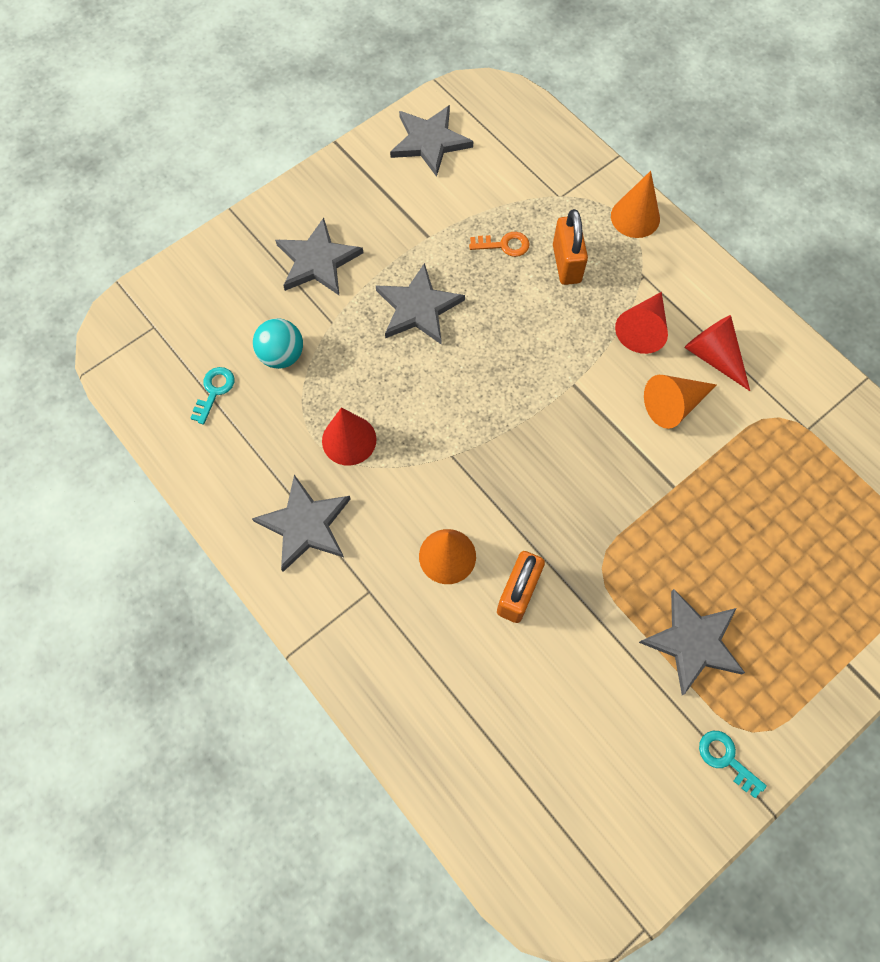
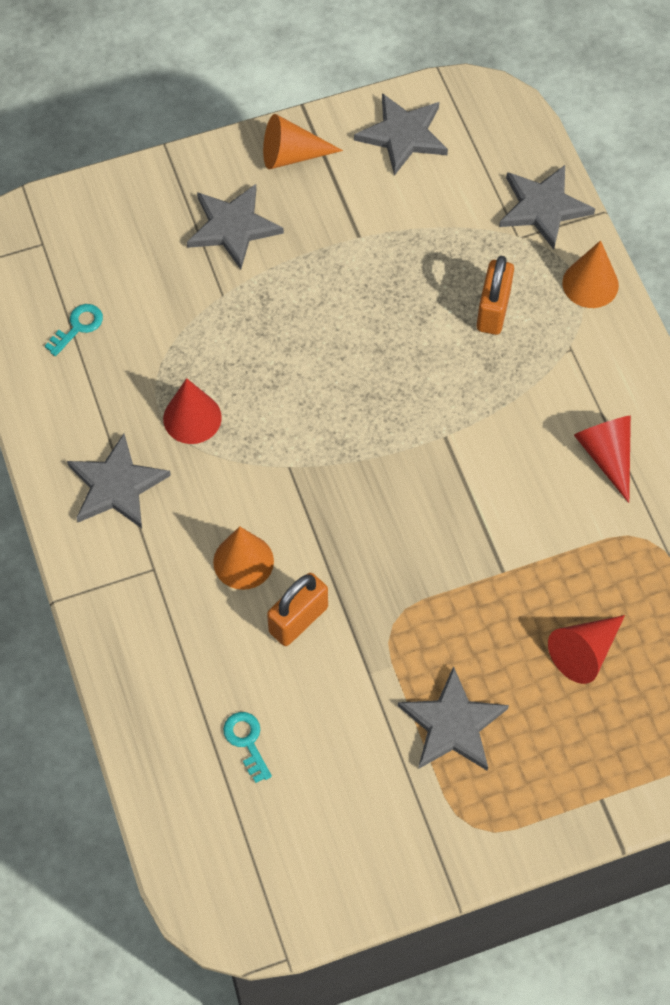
camera: 20 degrees right, 5 degrees down
turquoise ball [253,318,303,369] -> none
grey star [376,263,465,344] -> grey star moved to [499,165,595,250]
orange key [469,232,530,257] -> none
red cone [615,292,668,354] -> red cone moved to [548,615,625,684]
orange cone [644,375,717,429] -> orange cone moved to [263,114,343,169]
turquoise key [699,731,767,798] -> turquoise key moved to [223,712,272,783]

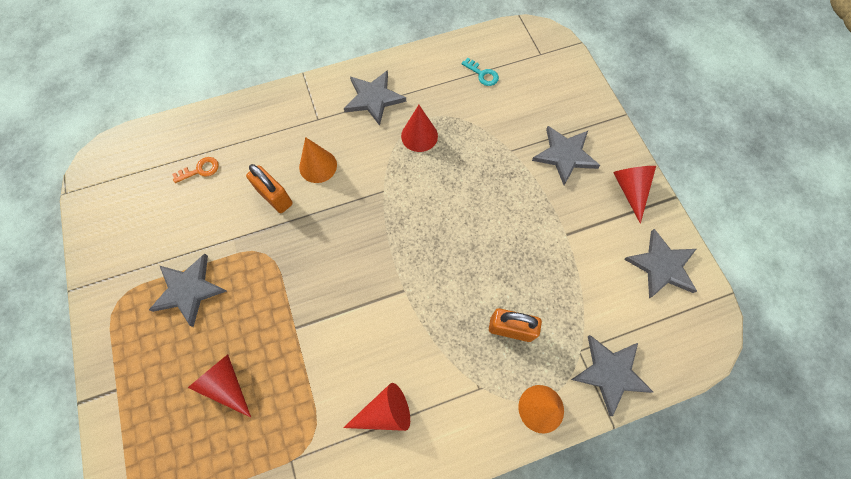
camera: 90 degrees right, 5 degrees up
turquoise key [223,712,272,783] -> orange key [172,157,219,183]
orange cone [263,114,343,169] -> red cone [613,166,656,224]

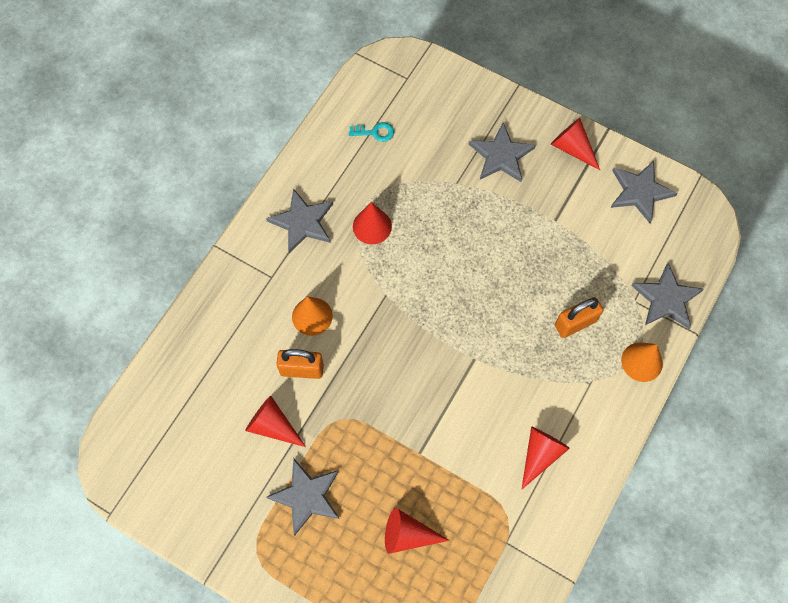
camera: 40 degrees left, 0 degrees up
orange key [172,157,219,183] -> none
none -> red cone [245,396,306,447]

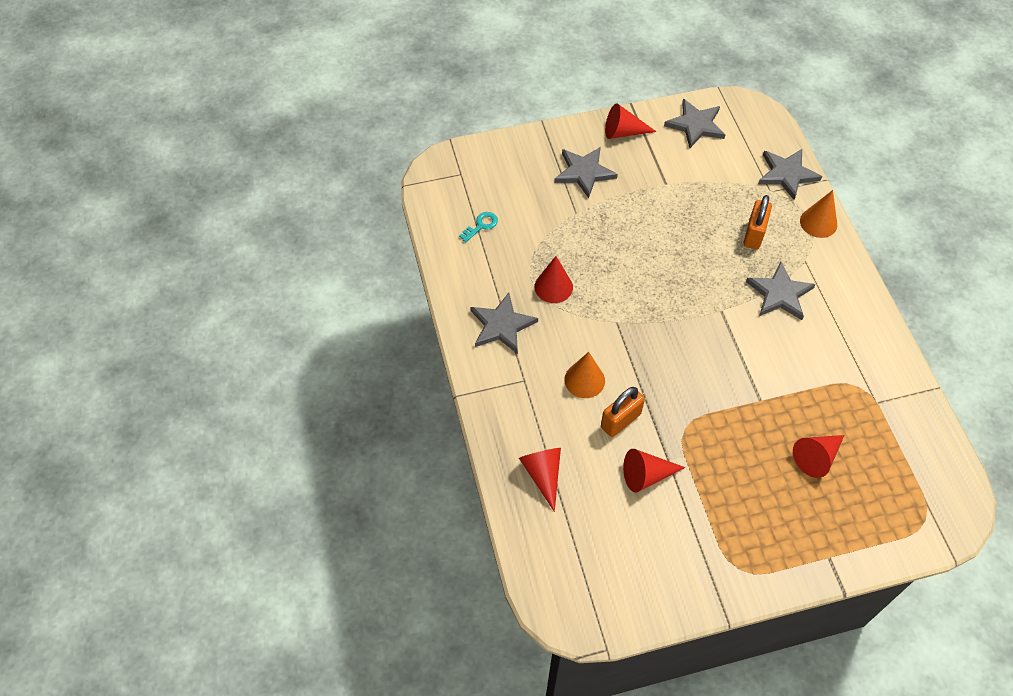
camera: 45 degrees left, 10 degrees down
grey star [266,458,340,536] -> grey star moved to [746,262,816,320]
red cone [521,426,570,490] -> red cone moved to [519,448,561,512]

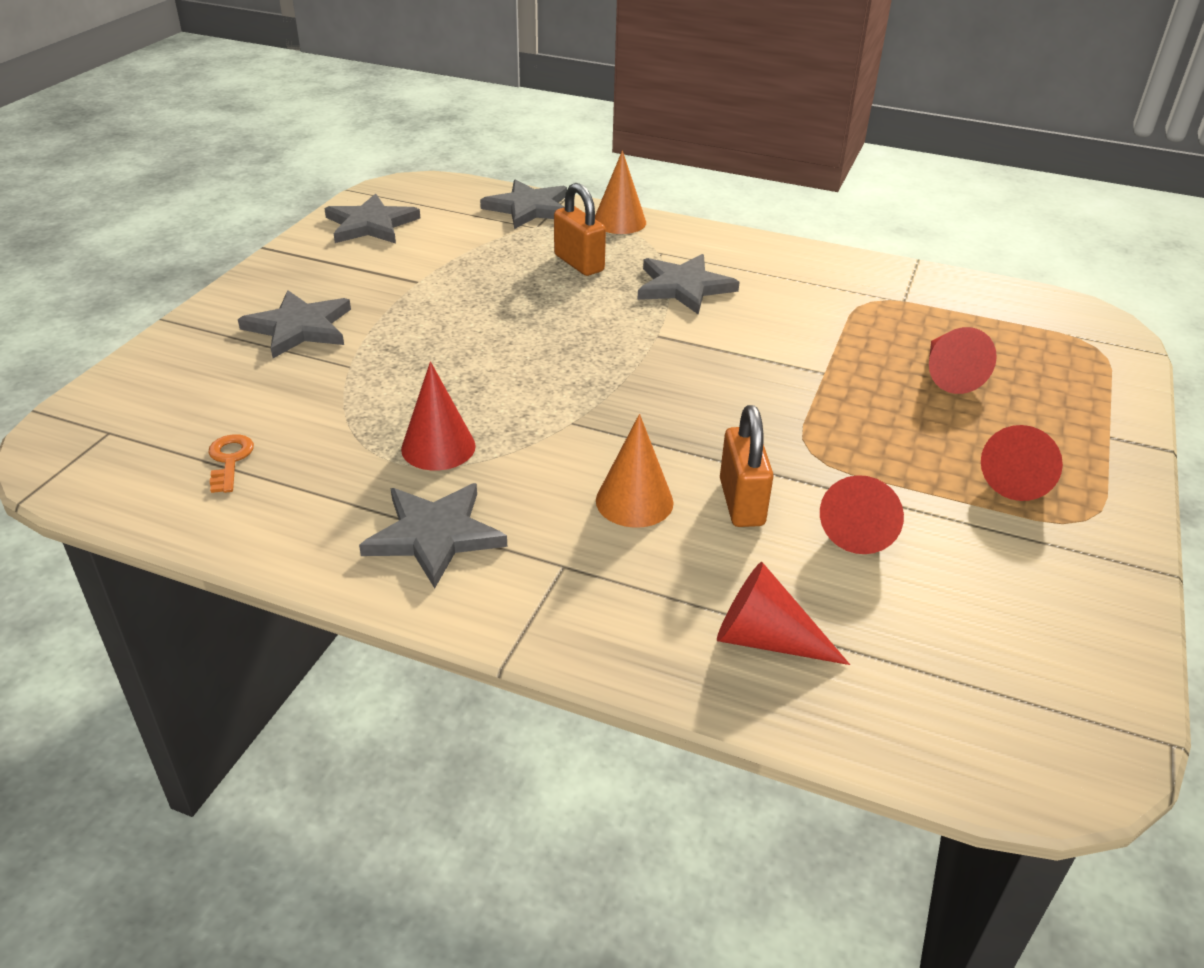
camera: 55 degrees left, 20 degrees down
turquoise key [459,212,498,242] -> orange key [209,434,254,493]
red cone [605,103,657,139] -> red cone moved to [981,425,1063,501]

